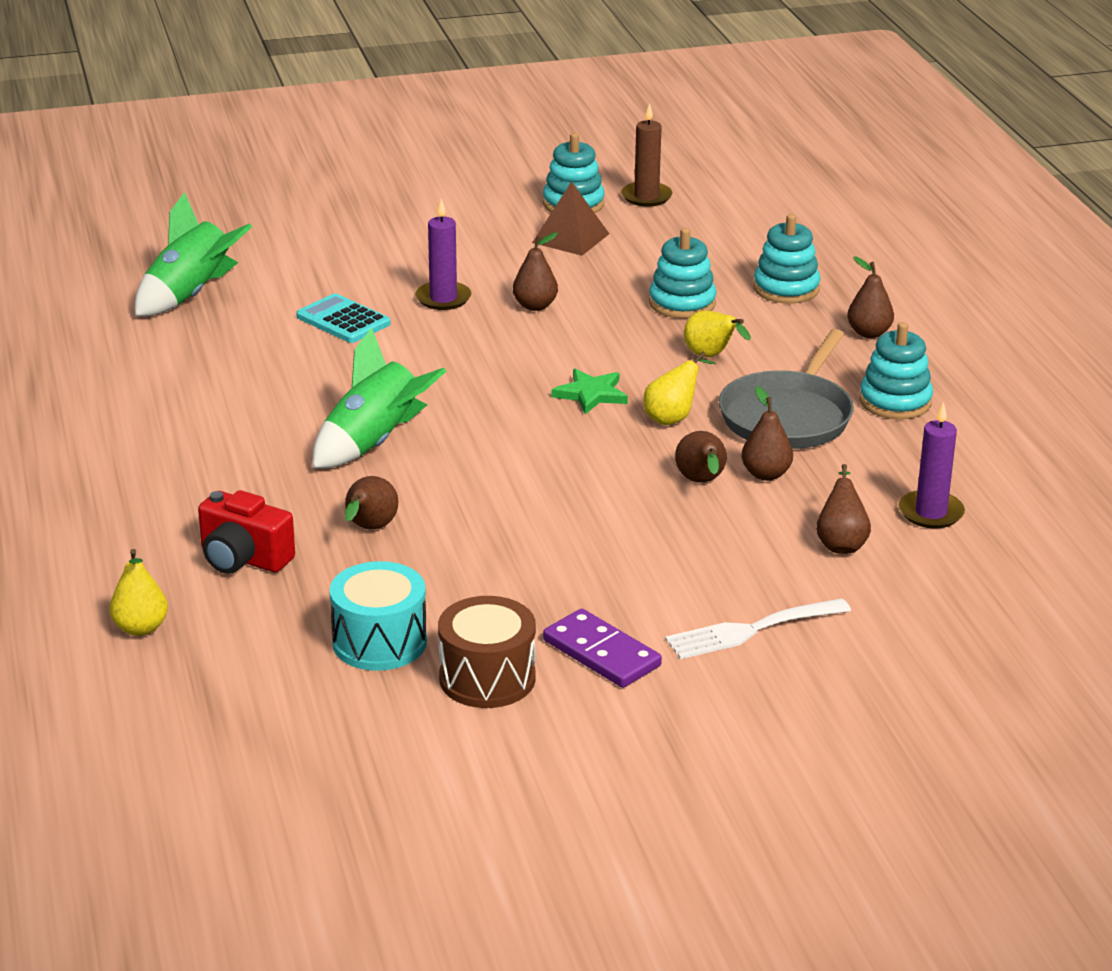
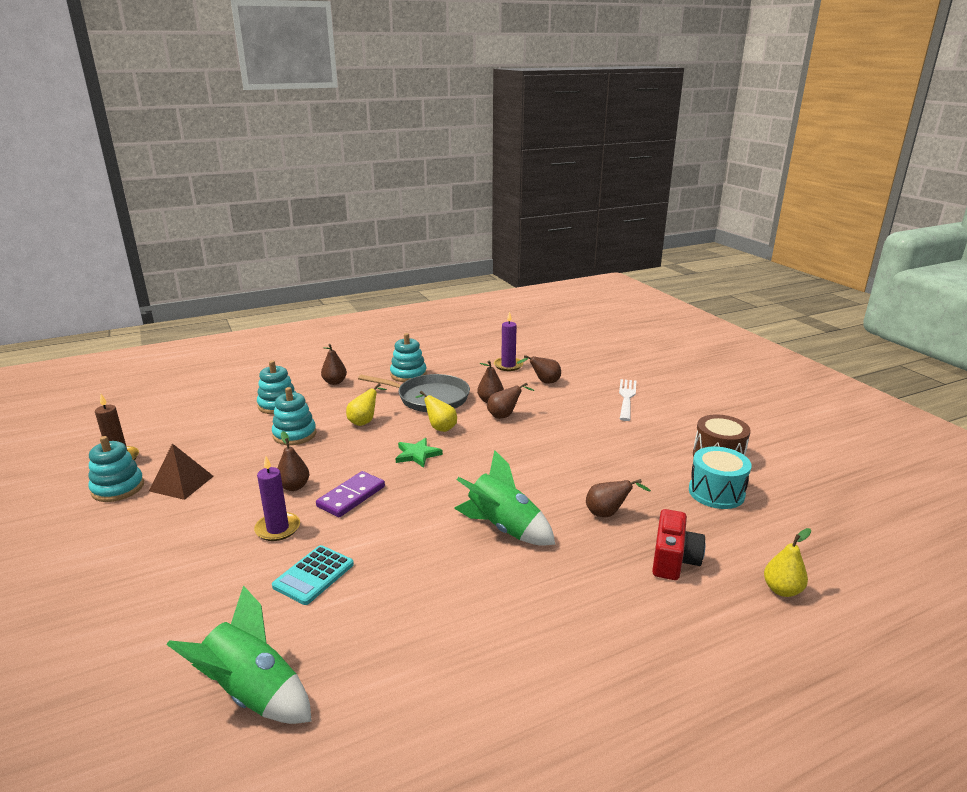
camera: 100 degrees left, 5 degrees down
purple domino [543,609,662,688] -> purple domino moved to [316,471,385,517]
white fork [665,598,851,659] -> white fork turned 135 degrees counterclockwise [619,379,636,421]

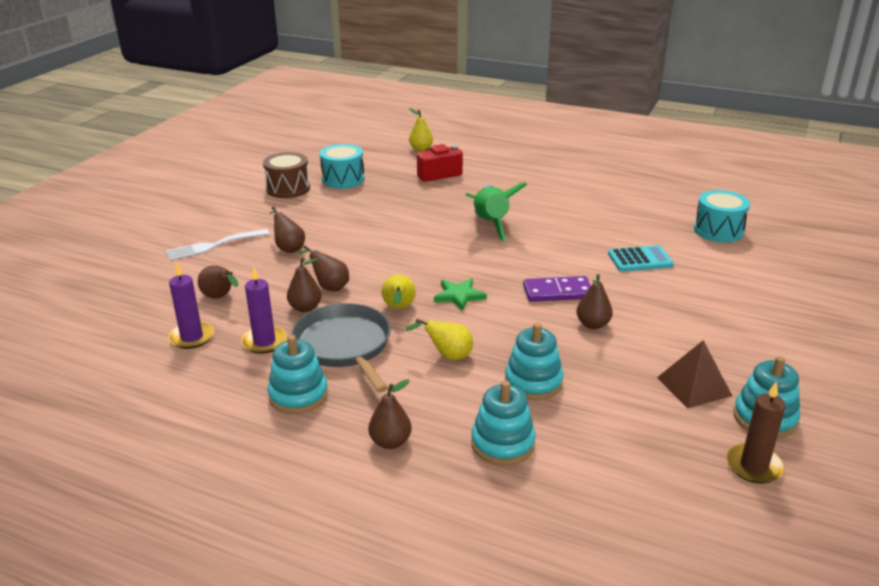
camera: 130 degrees left, 5 degrees up
green rocket [166,585,312,724] -> turquoise drum [694,190,750,242]
purple candle [254,456,300,541] -> purple candle moved to [241,267,287,354]
brown pear [586,479,651,517] -> brown pear moved to [270,206,305,253]

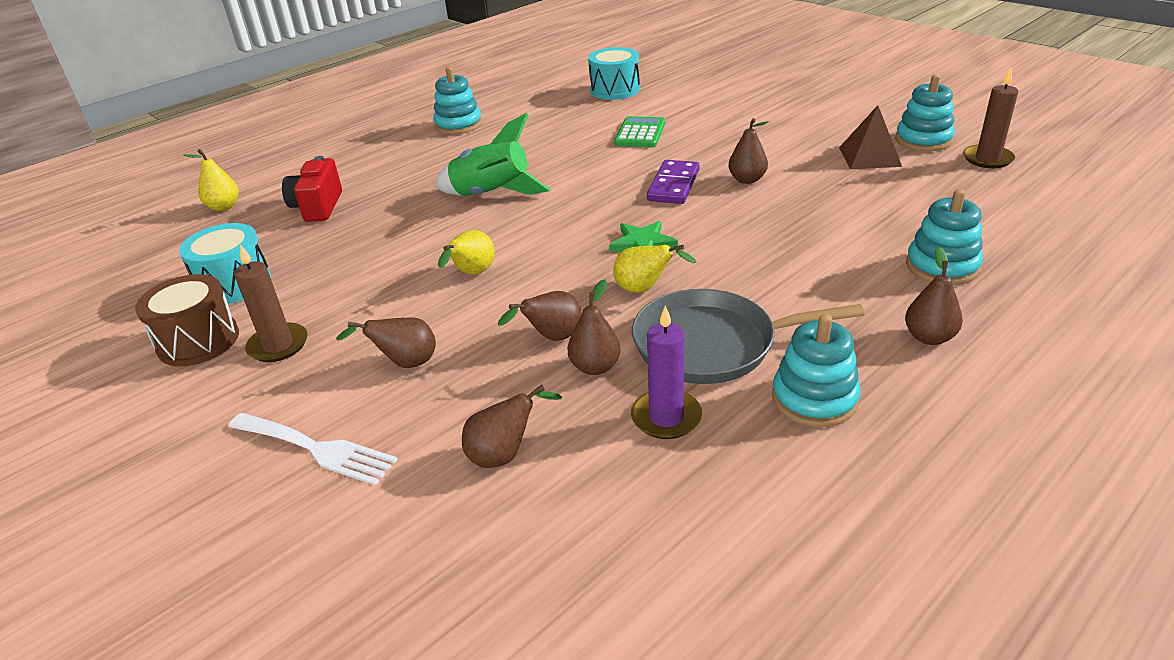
camera: 65 degrees left, 5 degrees up
white fork [166,229,270,261] -> white fork turned 60 degrees counterclockwise [228,413,398,486]
purple candle [168,263,214,349] -> none
yellow pear [405,319,473,360] -> yellow pear moved to [438,230,495,275]
turquoise stacking toy [505,323,563,400] -> turquoise stacking toy moved to [433,67,482,135]
turquoise calculator [608,245,674,272] -> green calculator [614,116,665,147]
none -> brown candle [234,244,308,362]

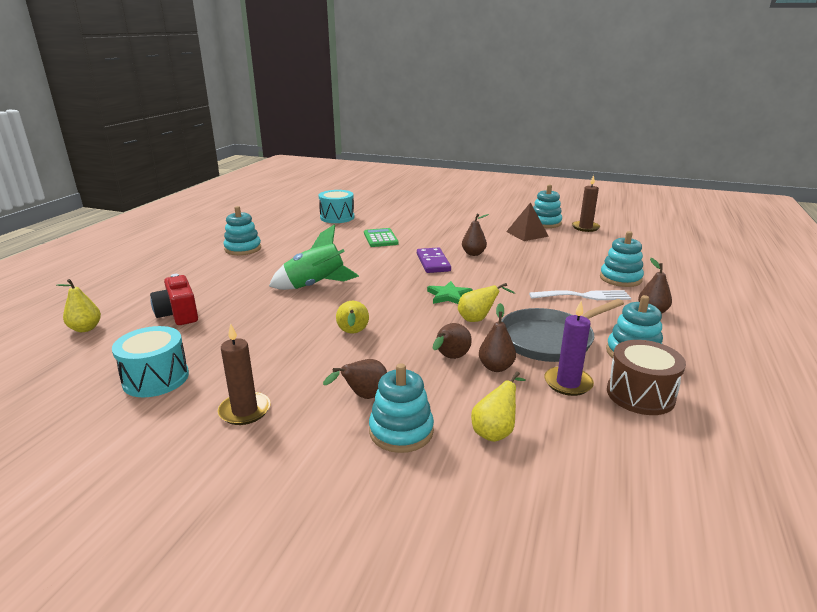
camera: 30 degrees left, 10 degrees down
brown drum [135,274,239,366] -> brown drum moved to [607,340,686,415]
white fork [228,413,398,486] -> white fork moved to [529,290,631,300]
brown pear [462,385,562,468] -> yellow pear [471,371,526,442]
none -> turquoise stacking toy [369,363,434,453]

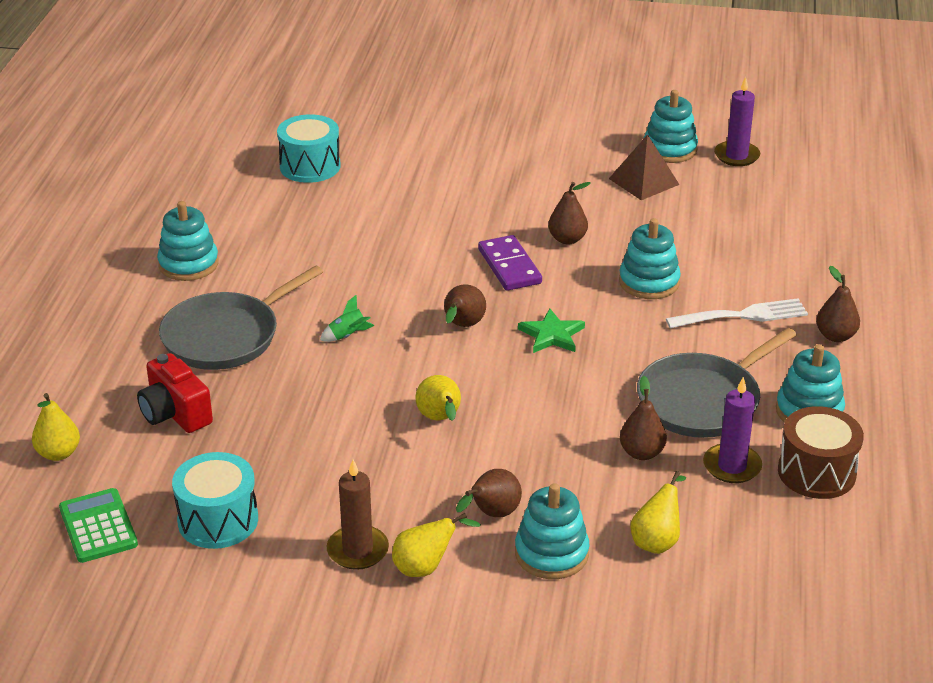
camera: 10 degrees left, 10 degrees up
green rocket [269,224,359,290] -> green rocket [320,295,375,342], size x0.43
green calculator [364,228,399,247] -> green calculator moved to [59,488,138,563]
brown pear [433,323,472,359] -> brown pear moved to [444,284,486,327]
yellow pear [458,283,515,322] -> yellow pear moved to [392,513,481,577]
brown candle [572,175,600,232] -> purple candle [714,77,760,166]
turquoise stacking toy [600,231,644,287] -> turquoise stacking toy moved to [619,218,681,299]
none -> grey pan [159,265,323,370]

